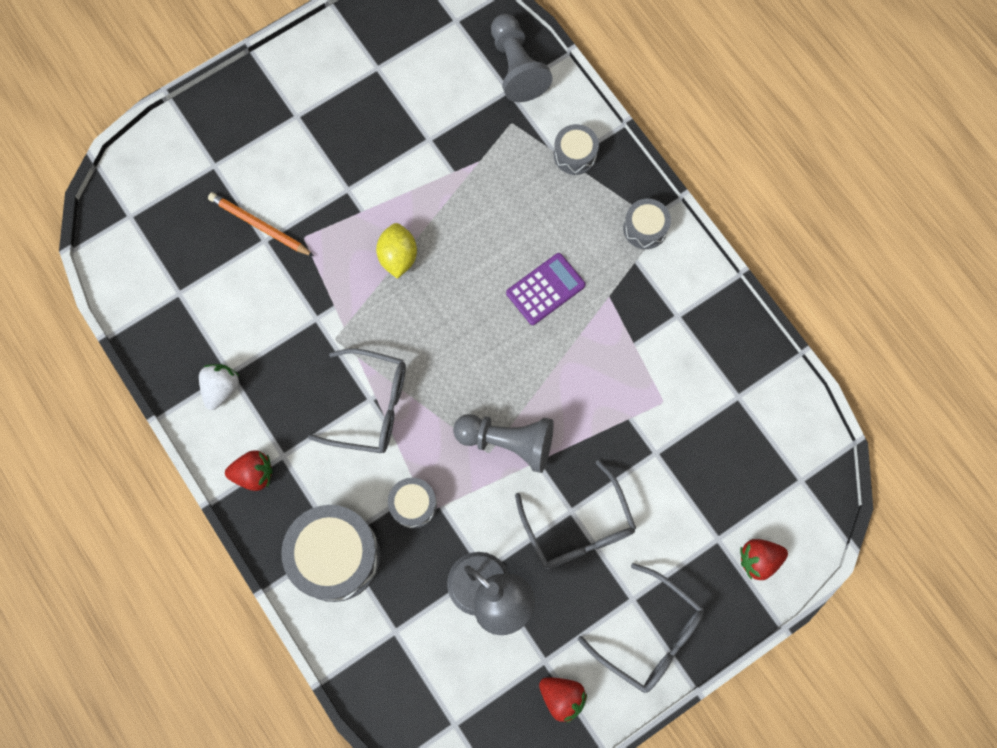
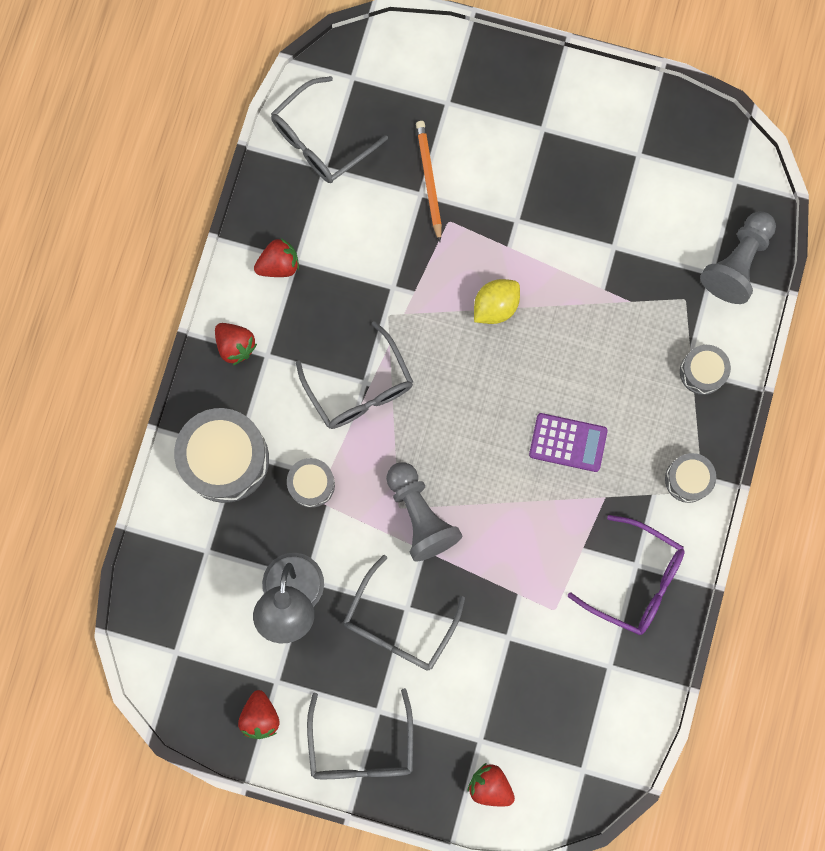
camera: 50 degrees right, 5 degrees up
white strawberry [199,364,239,410] -> red strawberry [254,239,299,277]
none -> grey glasses [271,76,388,183]
none -> purple glasses [568,515,685,635]

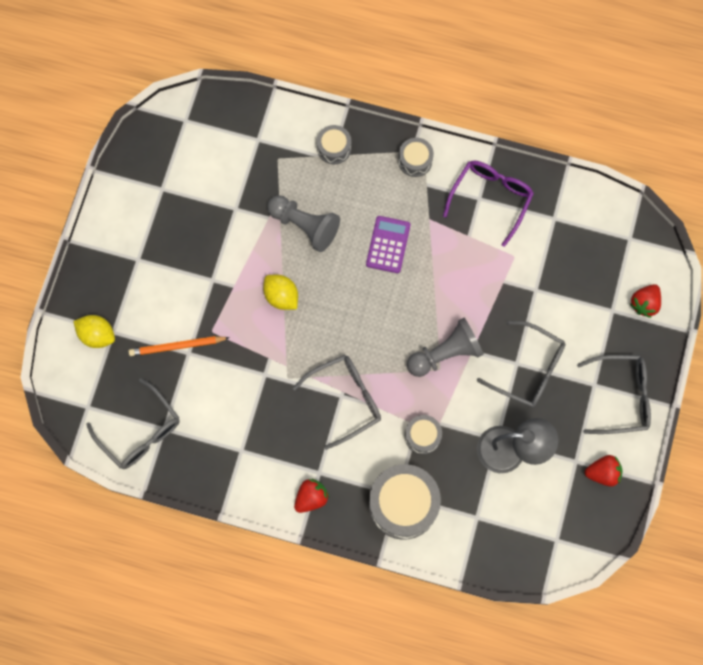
camera: 90 degrees left, 5 degrees down
red strawberry [254,239,299,277] -> none
grey pawn [700,211,776,304] -> grey pawn moved to [267,195,340,252]
none -> yellow lemon [73,315,115,348]

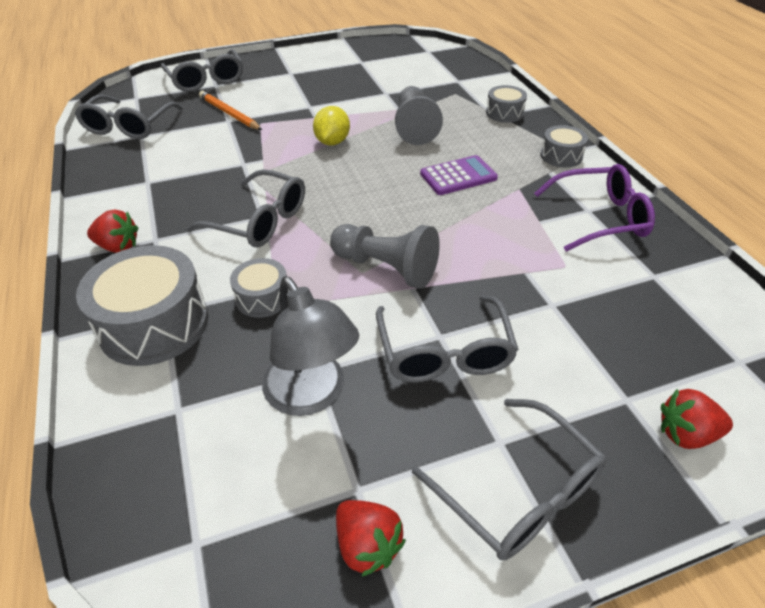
camera: 55 degrees right, 30 degrees down
yellow lemon [73,315,115,348] -> grey glasses [161,49,243,92]

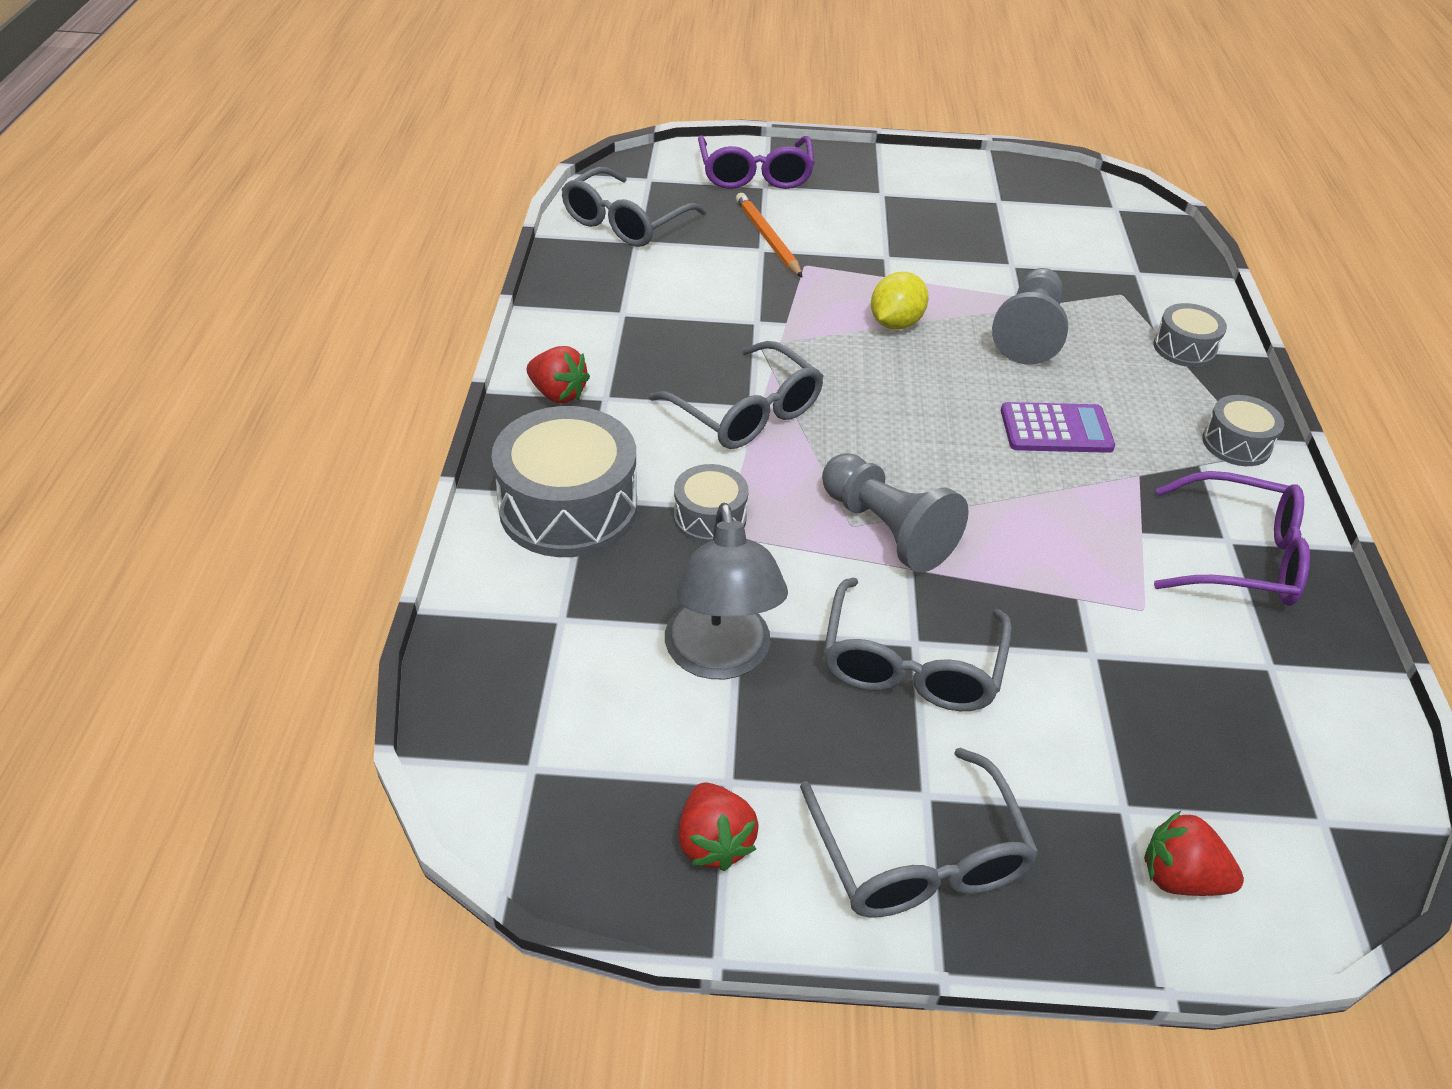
camera: 20 degrees right, 0 degrees up
grey glasses [161,49,243,92] -> purple glasses [698,135,815,189]

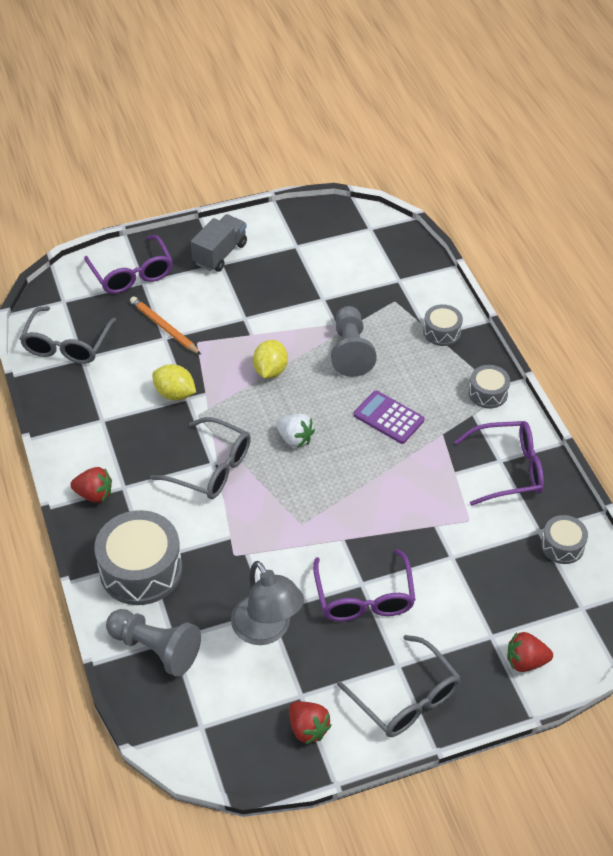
camera: 20 degrees left, 5 degrees up
grey drum [674,464,749,543] -> grey drum moved to [541,515,588,564]
grey pawn [822,453,969,573] -> grey pawn moved to [106,609,201,677]
grey glasses [824,578,1012,711] -> purple glasses [313,549,416,621]
purple calculator [1001,402,1115,453] -> purple calculator turned 120 degrees counterclockwise [354,391,424,444]
none -> yellow lemon [152,364,196,401]
none -> grey truck [191,214,247,272]
none -> white strawberry [276,414,315,448]

